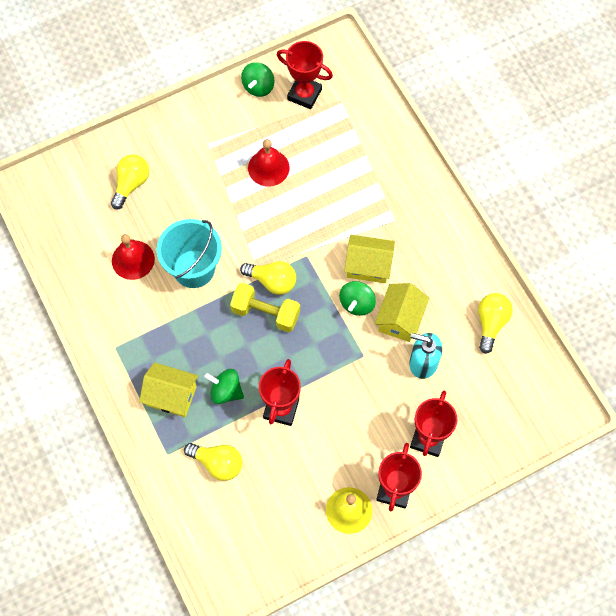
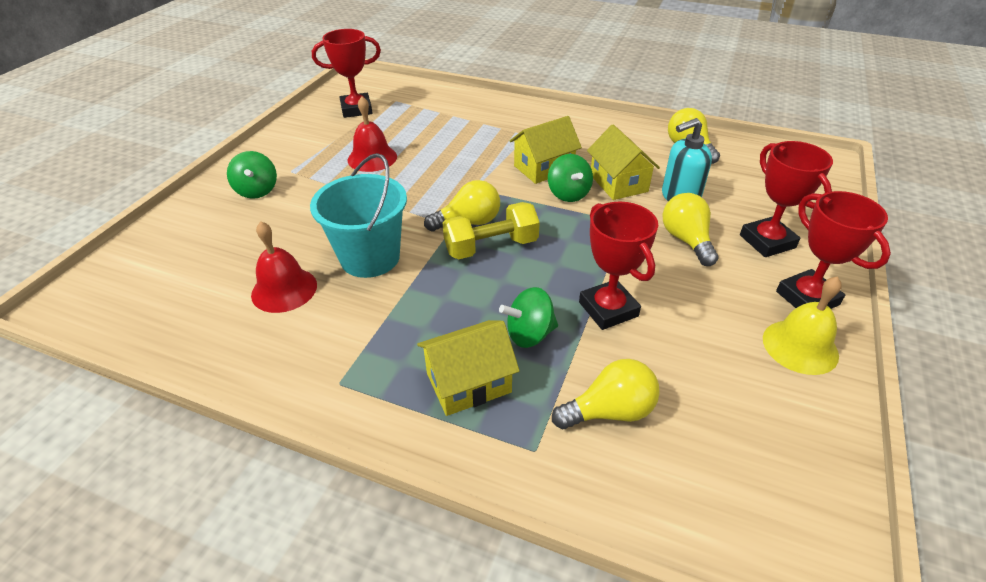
camera: 40 degrees left, 25 degrees down
yellow light bulb [111,154,149,210] -> yellow light bulb moved to [662,193,719,266]
green spinning top [241,62,274,97] -> green spinning top moved to [227,151,277,199]

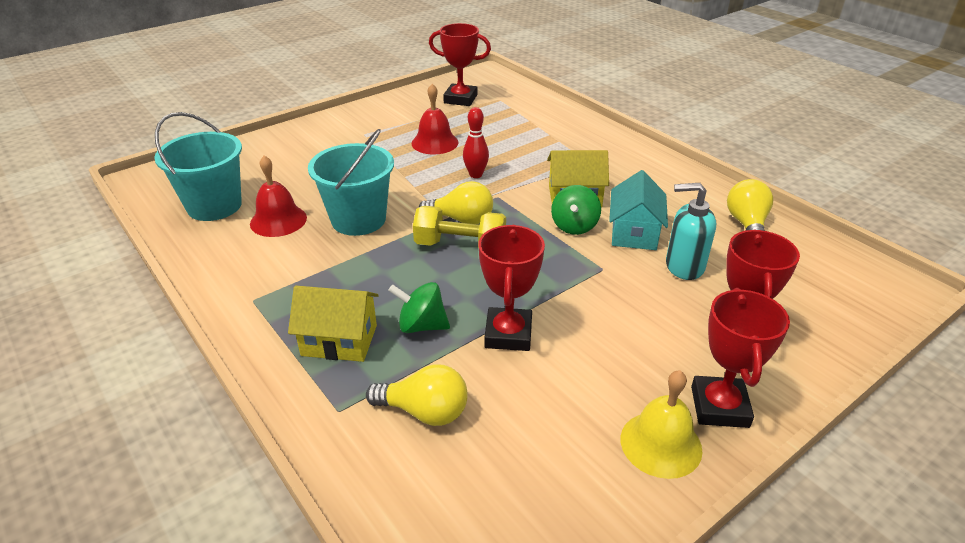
camera: 30 degrees right, 5 degrees down
green spinning top [227,151,277,199] -> none
yellow house [587,125,660,200] -> turquoise house [609,170,668,250]
yellow light bulb [662,193,719,266] -> none
none -> turquoise bucket [154,112,242,221]
none -> red bowling pin [463,107,489,178]

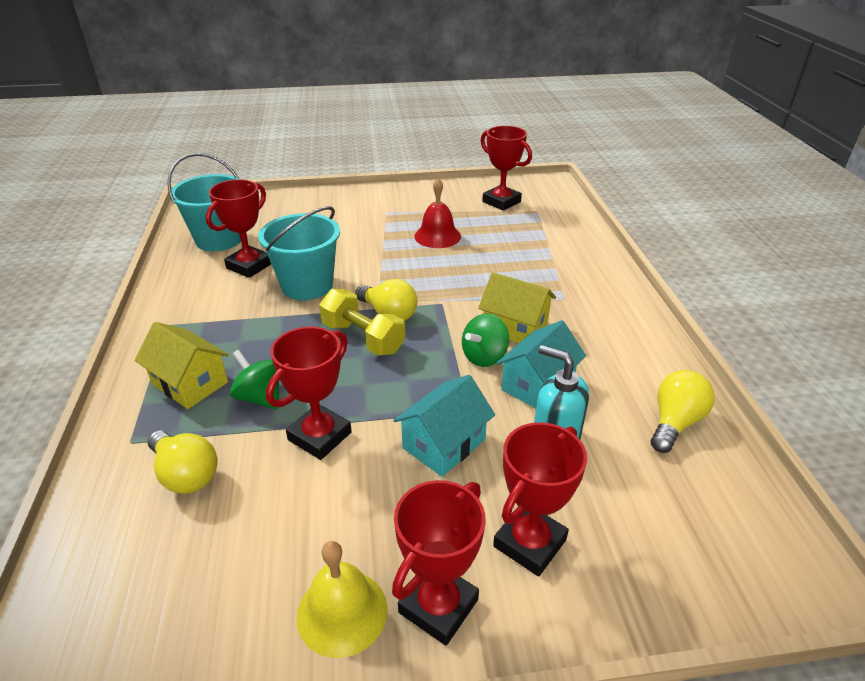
camera: 30 degrees right, 0 degrees up
red bell [250,156,307,237] -> red trophy [206,179,271,278]
red bowling pin [463,107,489,178] -> none
none -> turquoise house [393,375,495,477]

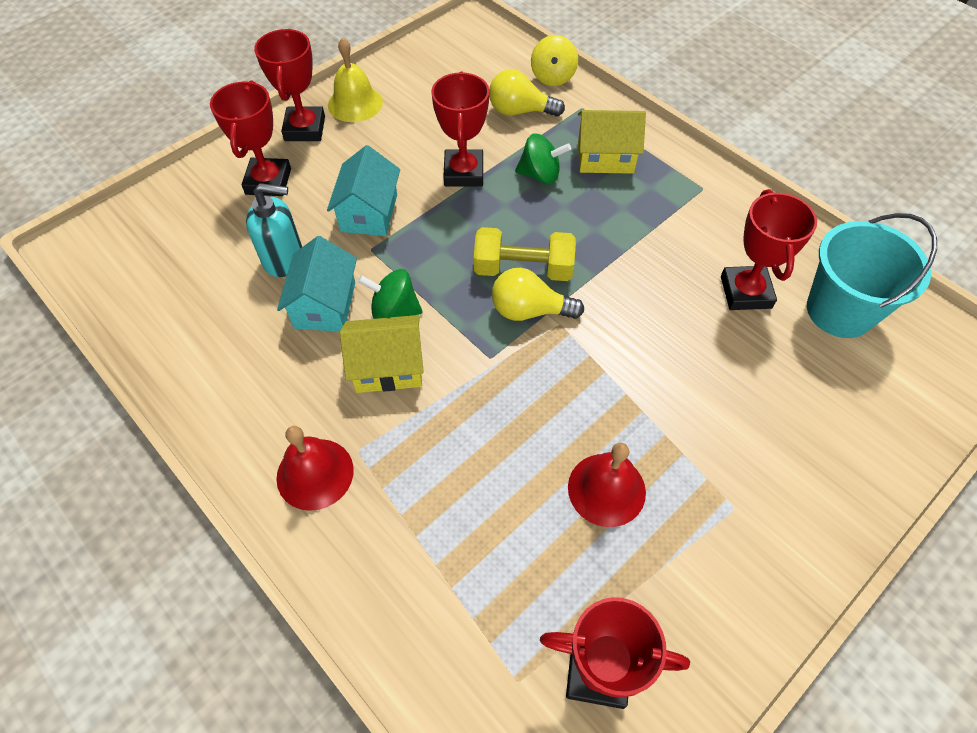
camera: 145 degrees right, 20 degrees up
turquoise bucket [258,206,340,300] -> none
green spinning top [462,313,509,367] -> green spinning top turned 90 degrees counterclockwise [358,269,423,319]
yellow light bulb [651,370,715,453] -> none
none -> red bell [276,426,354,511]
none -> yellow spinning top [531,35,578,86]

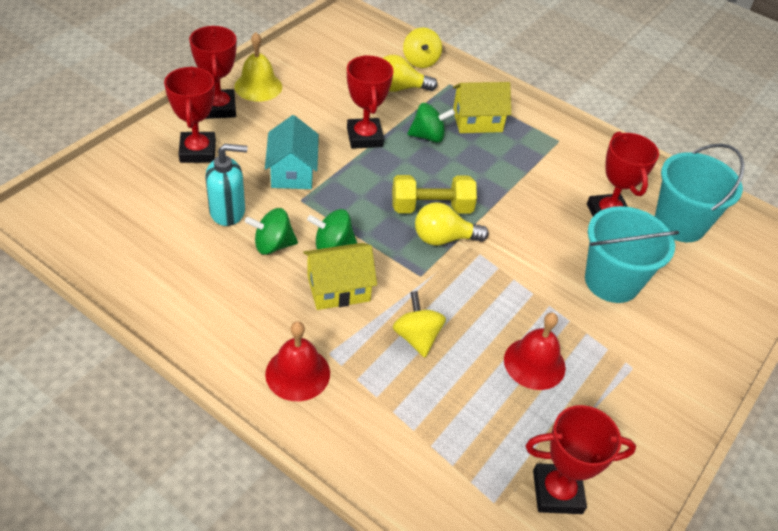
camera: 15 degrees left, 10 degrees down
turquoise house [277,236,357,332] -> green spinning top [245,208,298,255]
none -> yellow spinning top [392,291,446,357]
none -> turquoise bucket [585,206,679,303]

